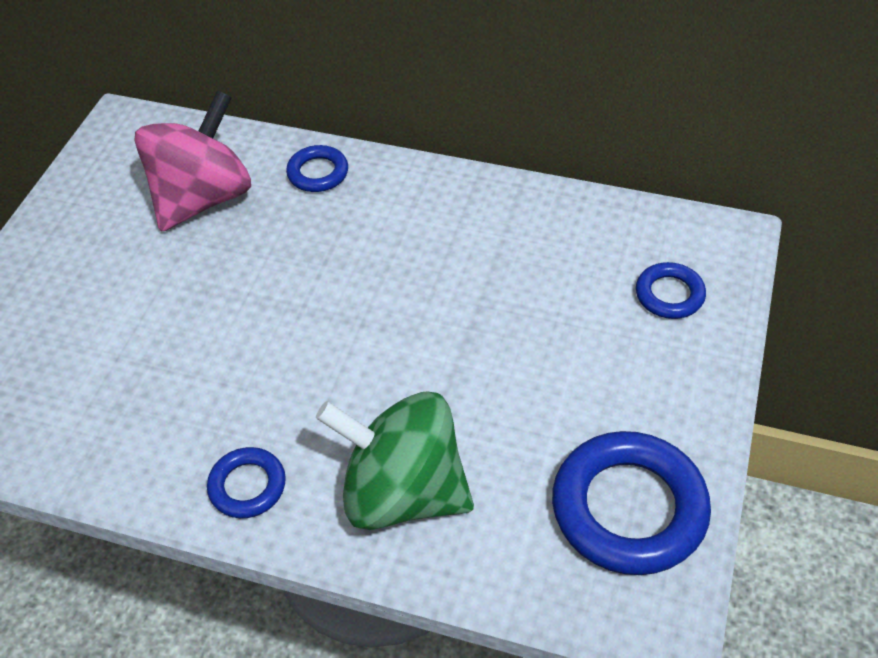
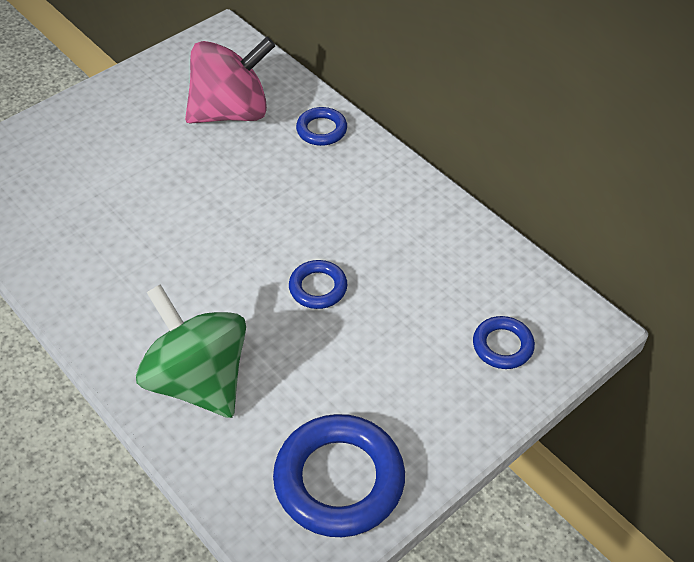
camera: 30 degrees right, 0 degrees up
blue ring [207,447,286,518] -> blue ring moved to [289,260,347,309]

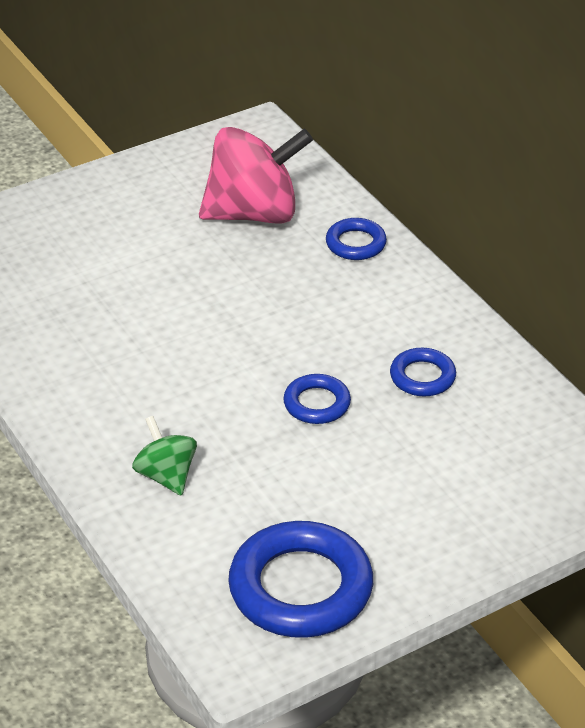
camera: 10 degrees right, 10 degrees down
green spinning top [136,284,246,418] -> green spinning top [132,416,197,496], size x0.52
blue ring [473,316,535,369] -> blue ring moved to [390,348,456,397]

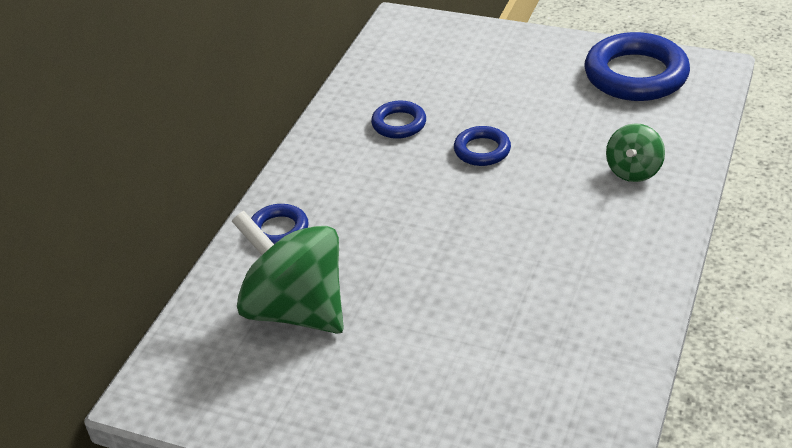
camera: 125 degrees left, 0 degrees up
pink spinning top [199,127,313,224] -> green spinning top [232,210,344,334]

